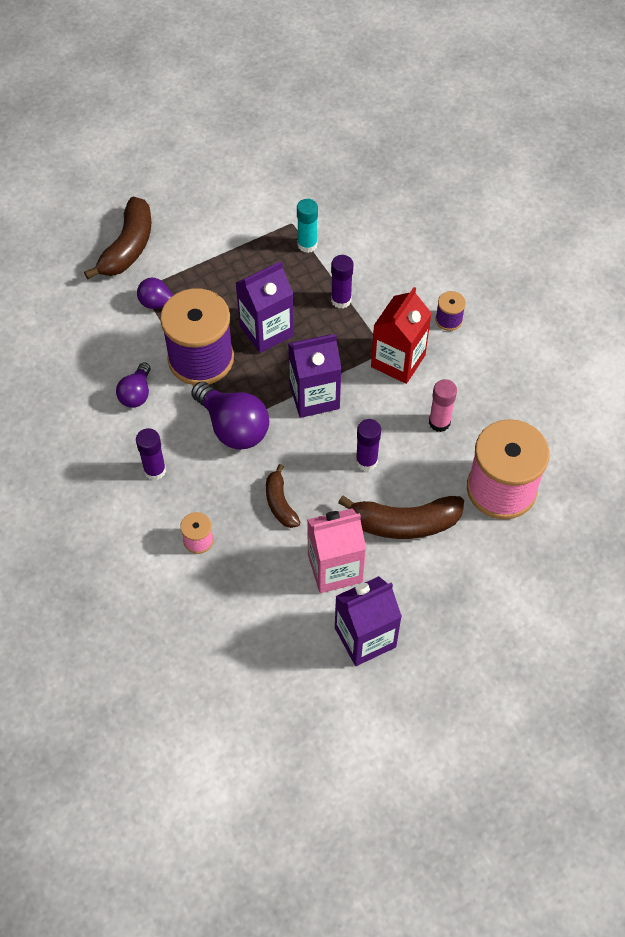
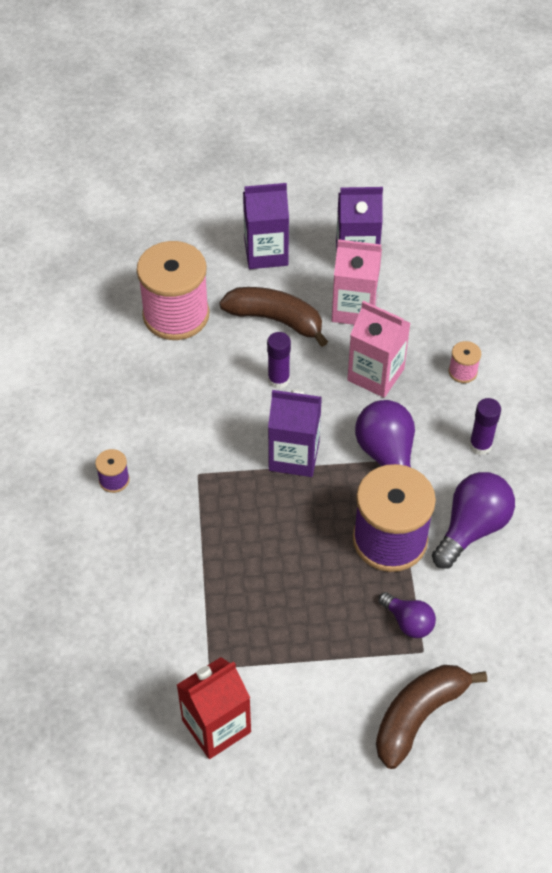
camera: 155 degrees left, 5 degrees down
purple light bulb [116,362,150,408] -> purple light bulb [432,472,515,569], size x1.72
purple carton [236,261,294,353] -> purple carton moved to [243,183,289,269]
brown banana [266,464,301,528] -> pink carton [347,301,411,398]
turquoise glue stick [297,199,318,253] -> none
purple glue stick [331,255,353,308] -> none
red carton [371,287,432,384] -> red carton moved to [177,657,251,759]
pink glue stick [429,379,457,432] -> none

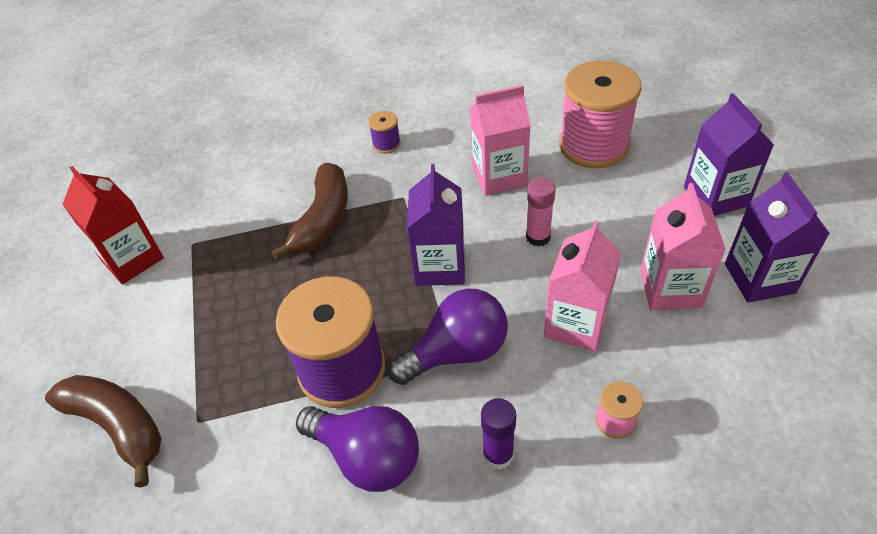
camera: 85 degrees right, 5 degrees down
brown banana [219,287,328,347] -> brown banana moved to [272,163,348,260]
purple glue stick [267,332,291,389] -> pink glue stick [526,177,556,247]
purple light bulb [379,592,436,638] -> none
none -> pink carton [470,85,531,196]

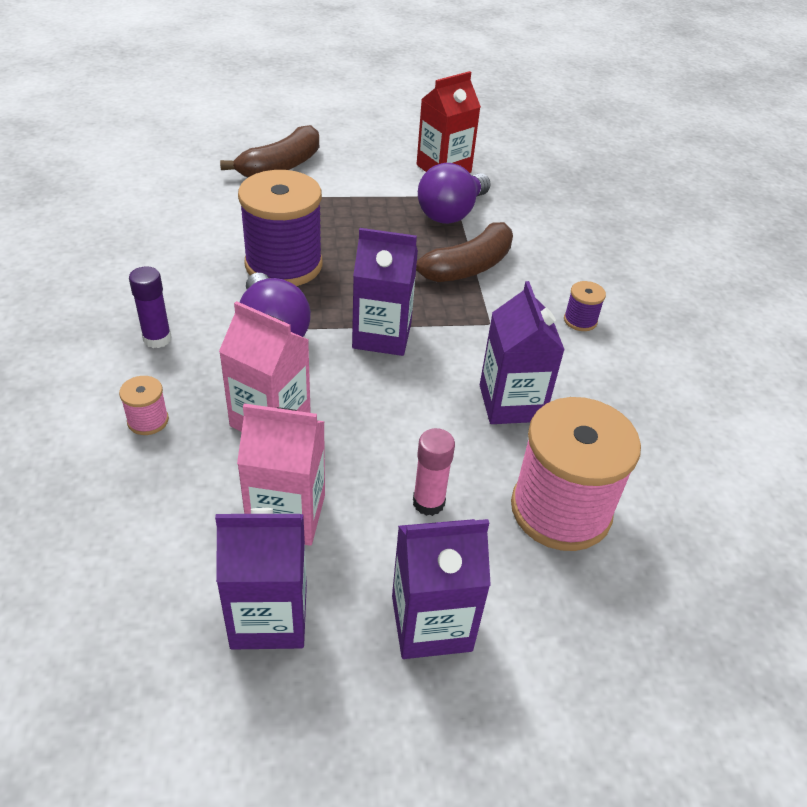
camera: 90 degrees right, 5 degrees down
brown banana [272,163,348,260] -> brown banana turned 60 degrees counterclockwise [416,222,513,282]
purple light bulb [296,406,419,492] -> purple light bulb moved to [418,163,491,224]
pink carton [470,85,531,196] -> purple carton [480,281,564,424]
pink glue stick [526,177,556,247] -> pink glue stick moved to [413,428,455,516]

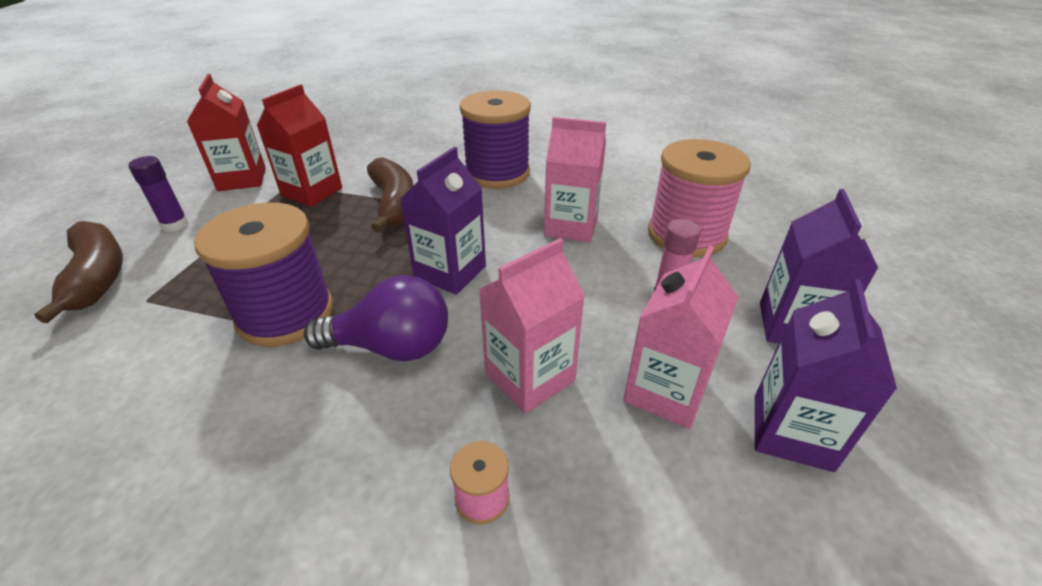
camera: 65 degrees left, 5 degrees down
purple glue stick [129,266,172,348] -> purple glue stick moved to [128,156,188,232]
purple light bulb [418,163,491,224] -> red carton [256,84,342,207]
purple carton [480,281,564,424] -> pink carton [544,117,606,242]
purple spool [564,281,606,331] -> purple spool [460,91,531,189], size x2.38

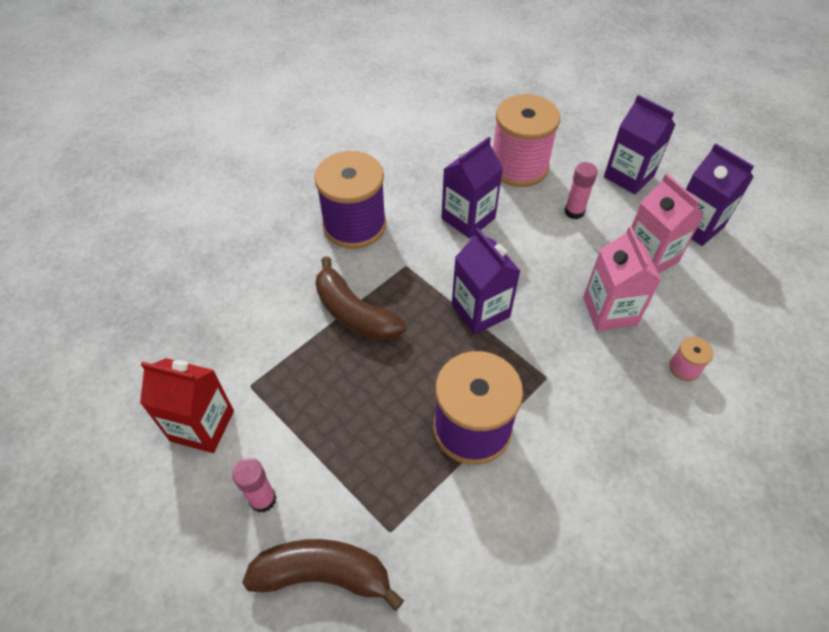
camera: 60 degrees left, 15 degrees up
purple glue stick [128,156,188,232] -> pink glue stick [232,458,277,513]
red carton [256,84,342,207] -> none
purple light bulb [304,275,448,361] -> none
brown banana [367,157,414,233] -> brown banana turned 150 degrees counterclockwise [315,257,406,341]
pink carton [544,117,606,242] -> purple carton [441,137,503,239]

